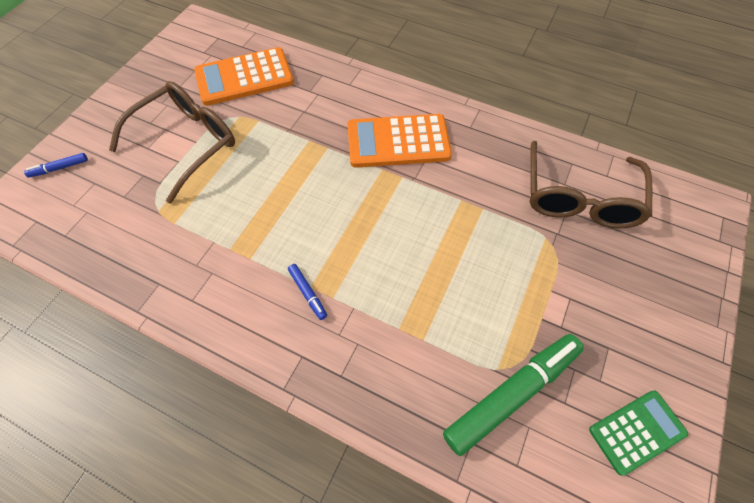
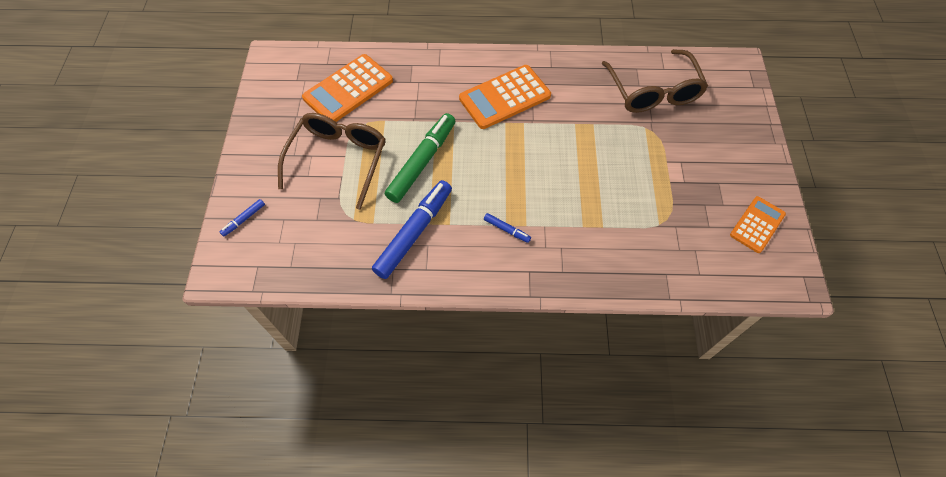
camera: 25 degrees left, 0 degrees up
green marker [443,334,584,456] -> green marker moved to [385,113,455,203]
green calculator [589,390,688,476] -> orange calculator [730,196,786,253]
none -> blue marker [372,180,452,279]

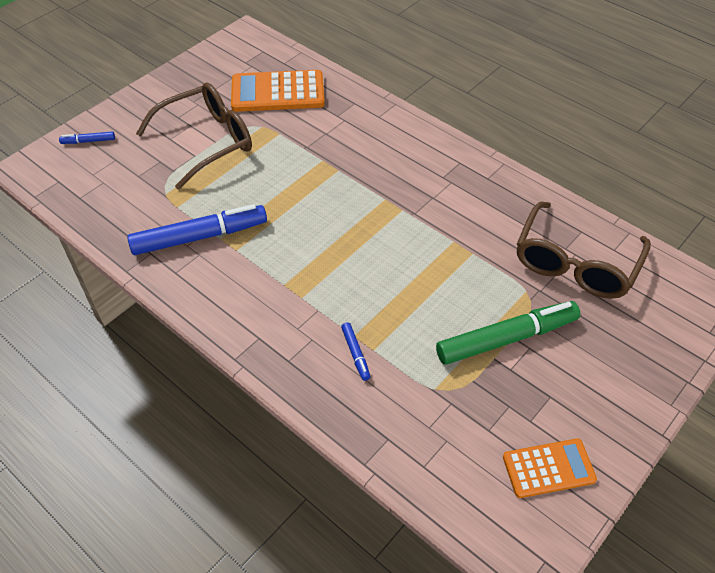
camera: 40 degrees right, 10 degrees down
green marker [385,113,455,203] -> green marker moved to [436,301,580,365]
orange calculator [459,65,551,129] -> none
blue marker [484,213,531,243] -> blue marker moved to [341,322,370,381]

